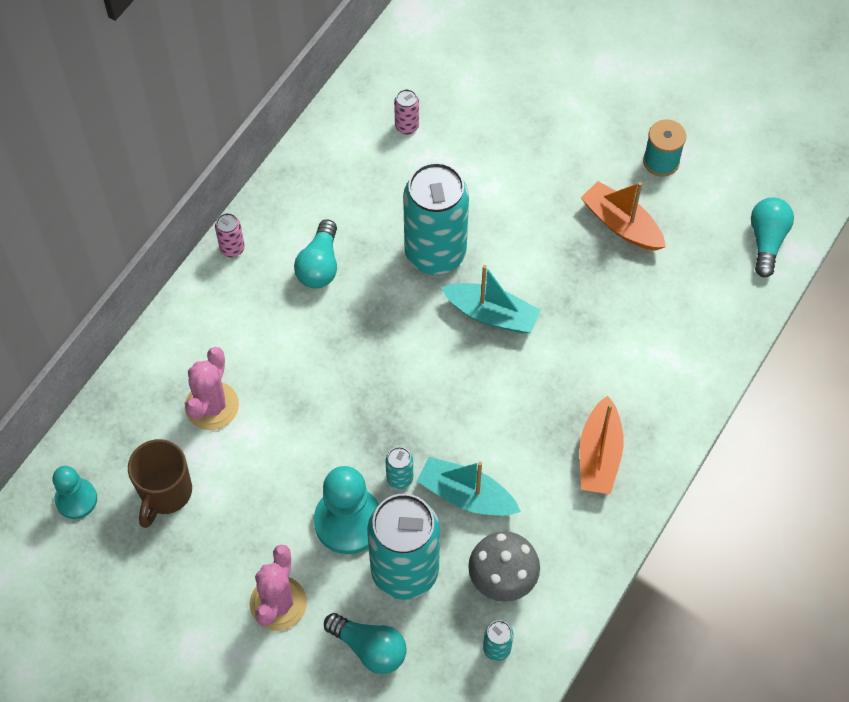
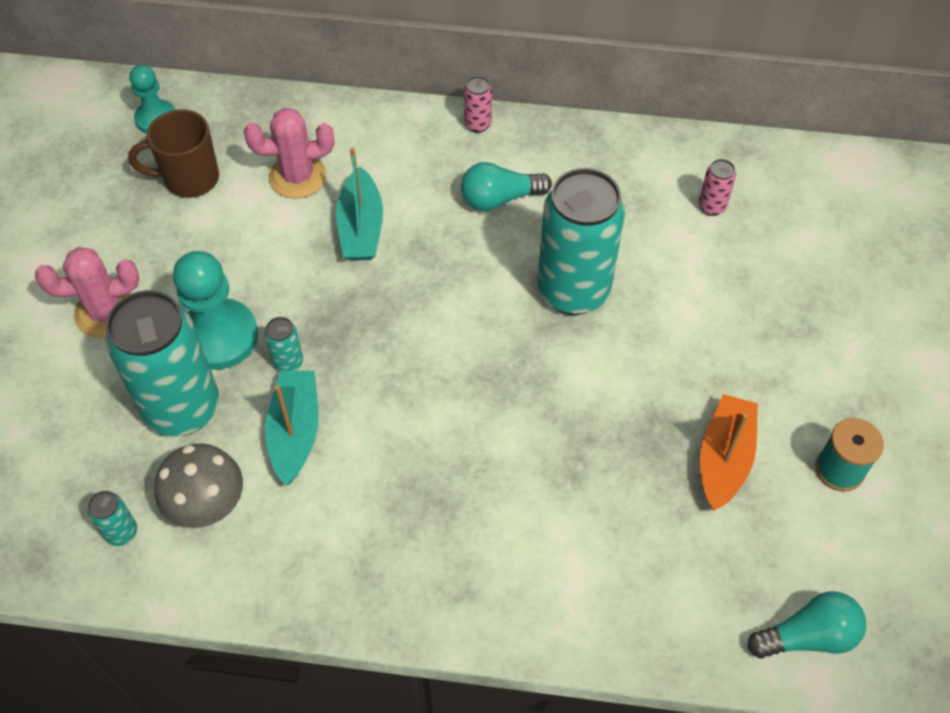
camera: 65 degrees right, 5 degrees down
turquoise light bulb [324,613,407,674] -> none
turquoise boat [441,265,541,334] -> turquoise boat moved to [336,148,383,261]
orange boat [579,396,624,494] -> none

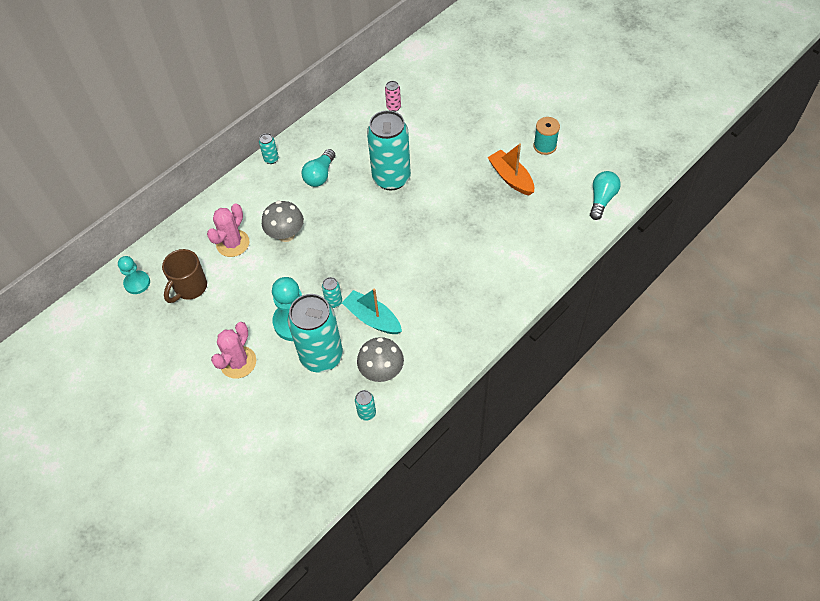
camera: 50 degrees left, 0 degrees up
turquoise boat [336,148,383,261] -> grey mushroom [262,201,304,242]
pink can [464,76,492,133] -> turquoise can [259,133,279,164]

